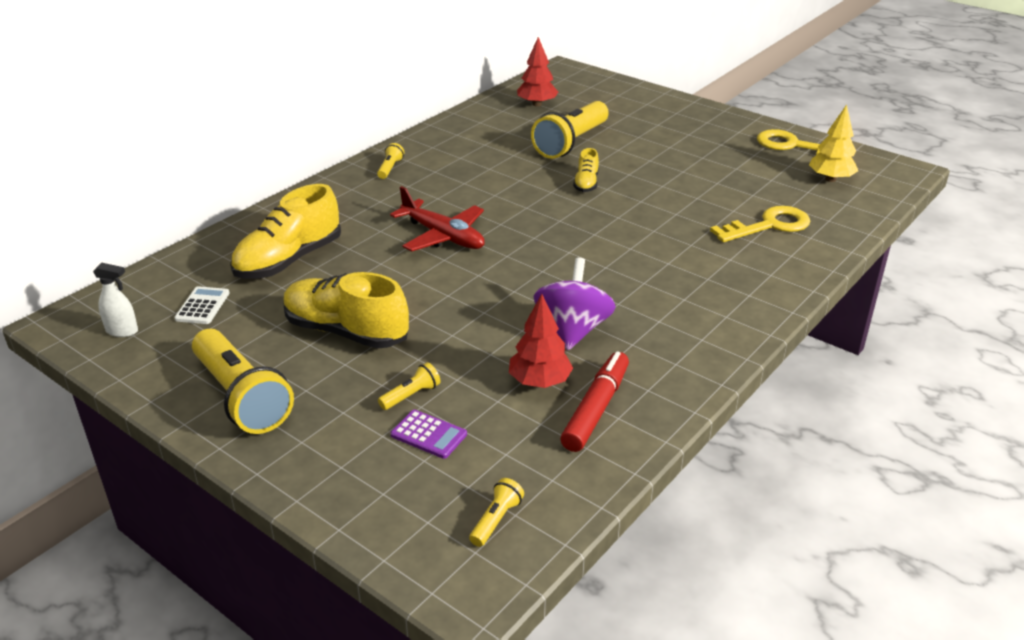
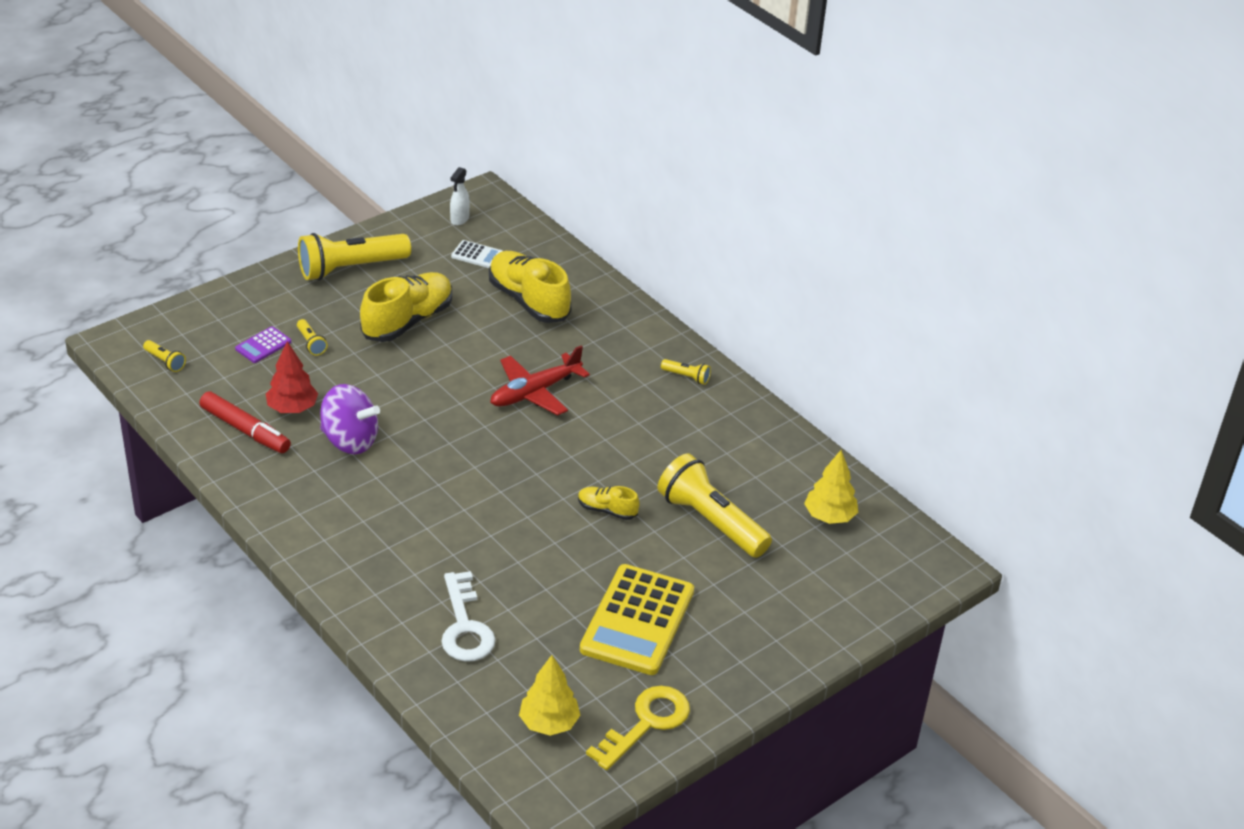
camera: 100 degrees right, 5 degrees up
red tree [517,37,558,106] -> yellow tree [804,450,858,524]
yellow key [710,206,810,242] -> white key [441,571,496,662]
none -> yellow calculator [580,564,694,675]

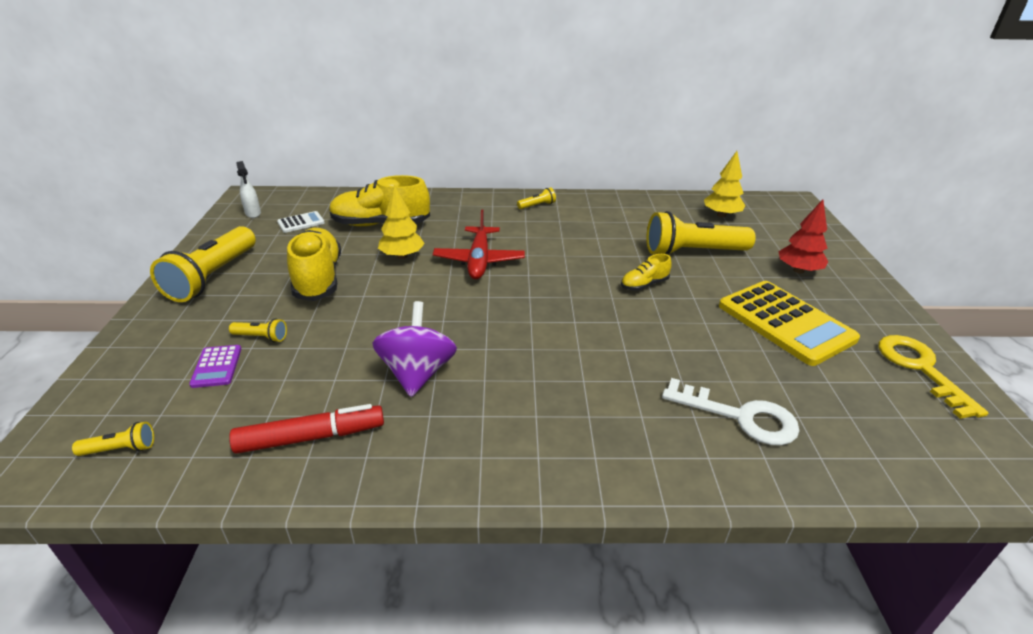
camera: 50 degrees left, 5 degrees down
red tree [266,341,318,413] -> red tree moved to [778,199,828,273]
purple spinning top [320,384,380,454] -> purple spinning top turned 60 degrees counterclockwise [372,301,457,397]
yellow tree [519,655,580,736] -> yellow tree moved to [378,184,425,259]

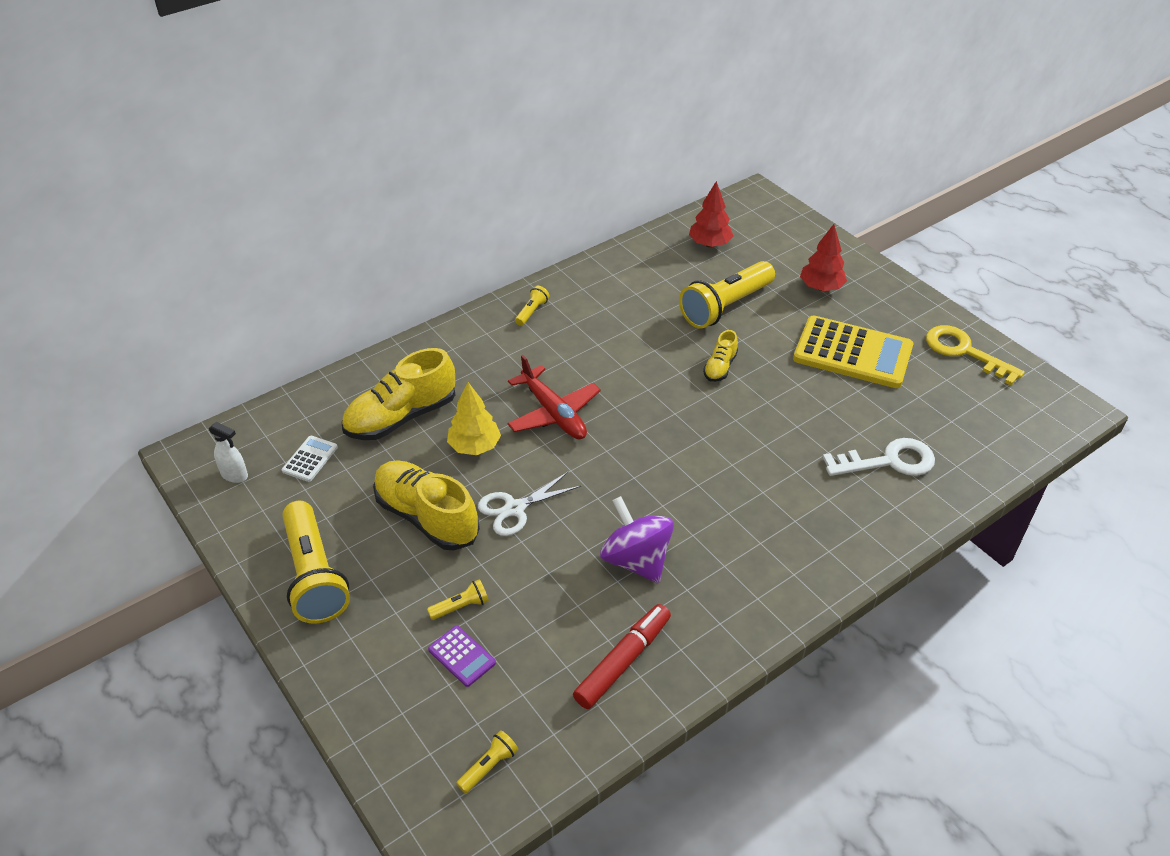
camera: 35 degrees left, 10 degrees up
yellow tree [704,151,745,217] -> red tree [689,181,733,247]
none -> white scissors [478,471,581,536]

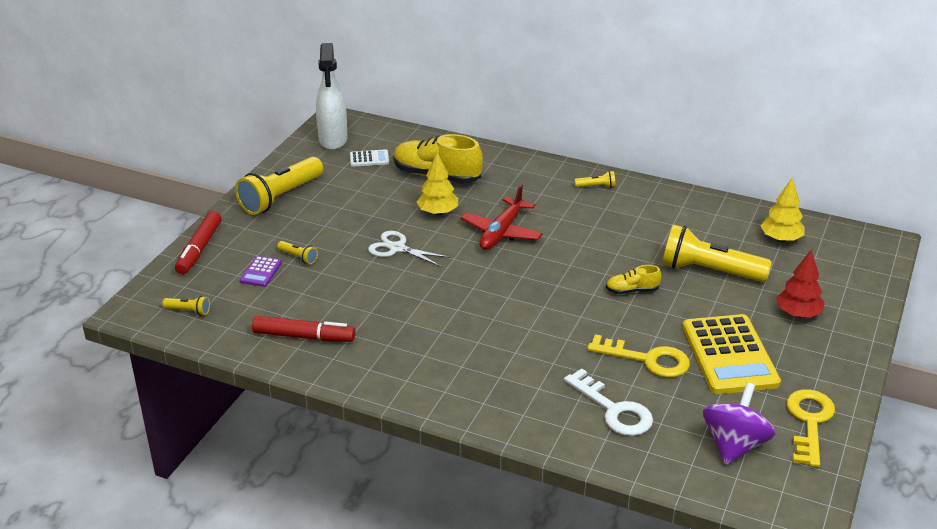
camera: 60 degrees right, 10 degrees down
white spray bottle [209,422,248,483] -> white spray bottle [316,43,348,150], size x2.05
yellow shoe [373,460,480,550] -> none
purple spinning top [600,496,674,583] -> purple spinning top moved to [703,382,776,465]
red tree [689,181,733,247] -> yellow tree [760,178,804,242]
none -> red marker [175,211,222,275]
none -> yellow key [587,334,690,378]

